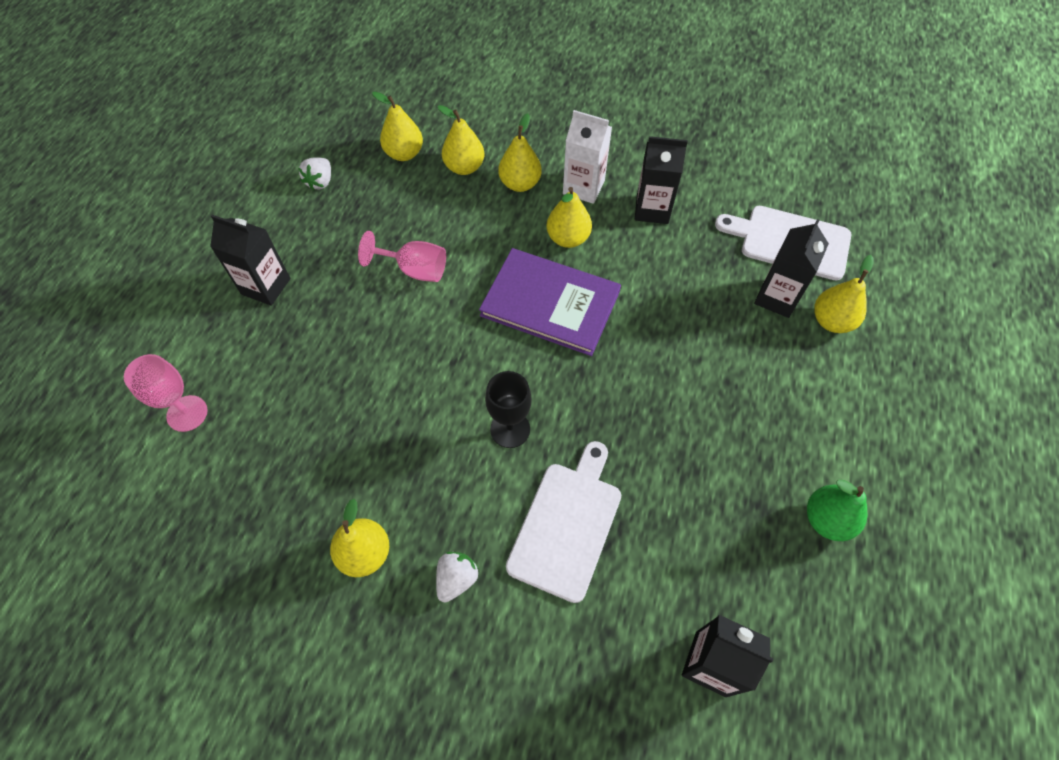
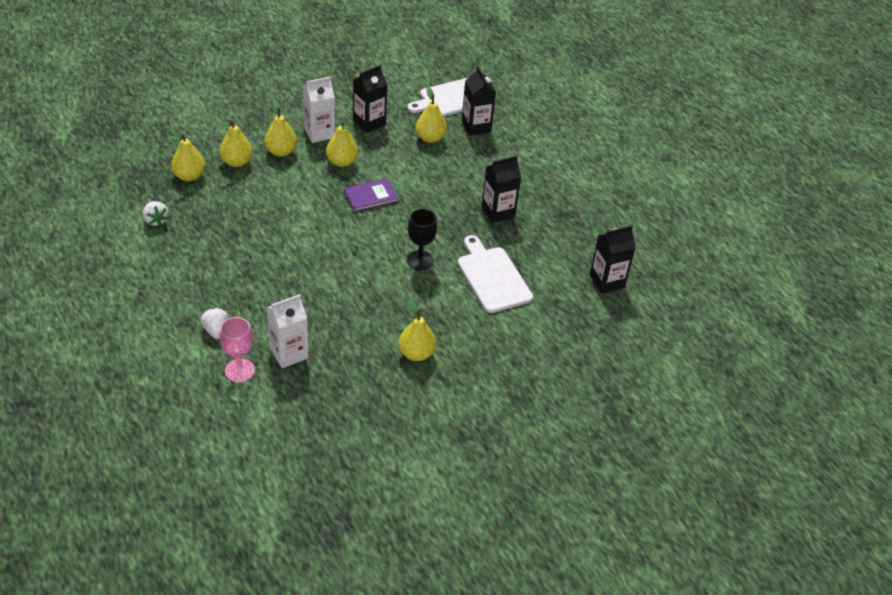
camera: 50 degrees left, 15 degrees down
black carton [210,215,290,306] -> black carton moved to [482,156,521,223]
pink goblet [358,231,446,282] -> none
white strawberry [436,552,479,602] -> white strawberry moved to [200,308,228,339]
purple book [479,248,621,356] -> purple book [344,178,398,212], size x0.55
green pear [807,480,867,541] -> none
yellow pear [814,255,874,333] -> yellow pear moved to [416,87,447,143]
none -> white carton [267,294,309,368]

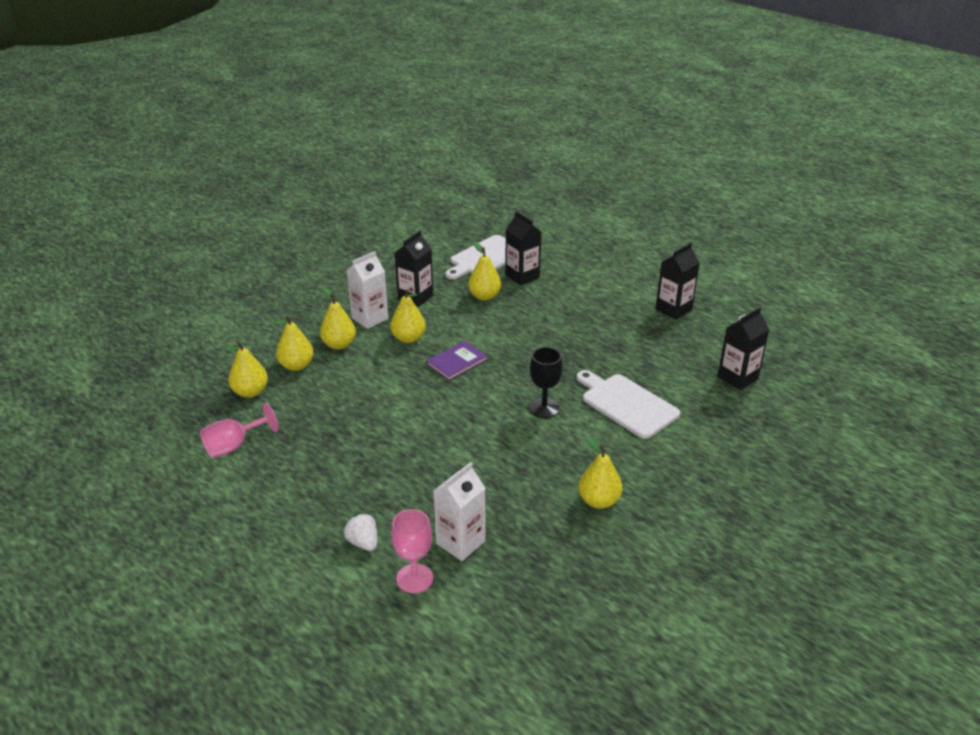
camera: 15 degrees left, 10 degrees down
white strawberry [143,201,169,226] -> pink goblet [200,403,279,458]
black carton [482,156,521,223] -> black carton moved to [656,243,700,320]

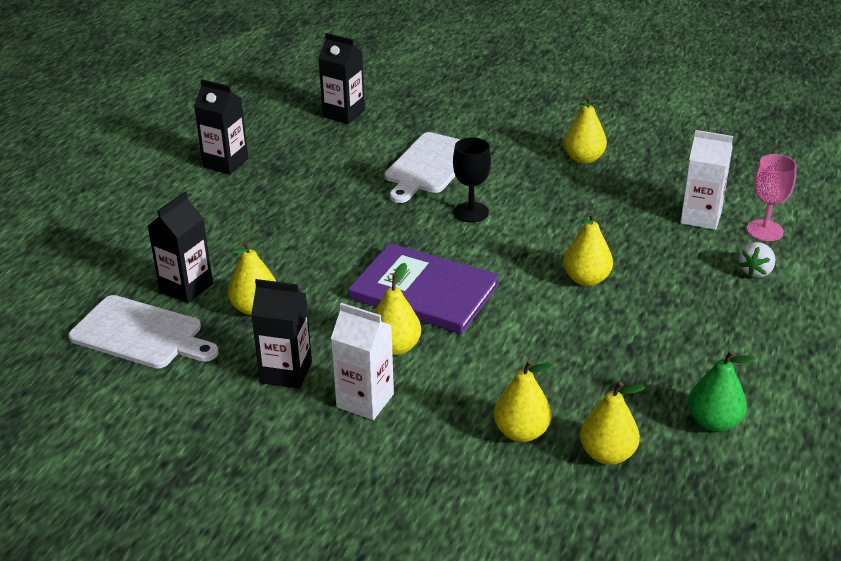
camera: 110 degrees left, 0 degrees up
pink goblet [200,403,279,458] -> green pear [688,350,755,432]
yellow pear [320,287,356,349] -> yellow pear moved to [563,212,613,286]
purple book [426,341,488,381] -> purple book [349,243,499,334], size x1.81

